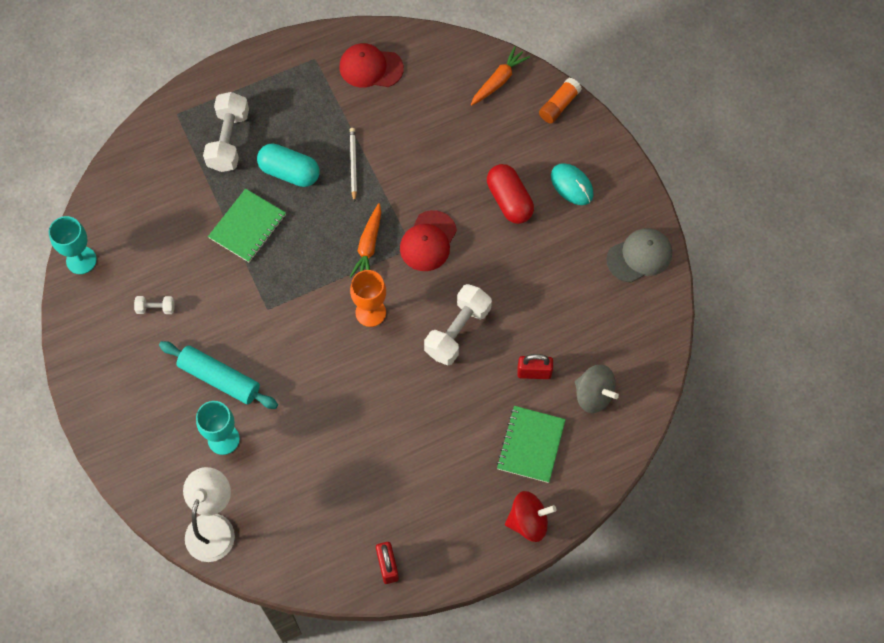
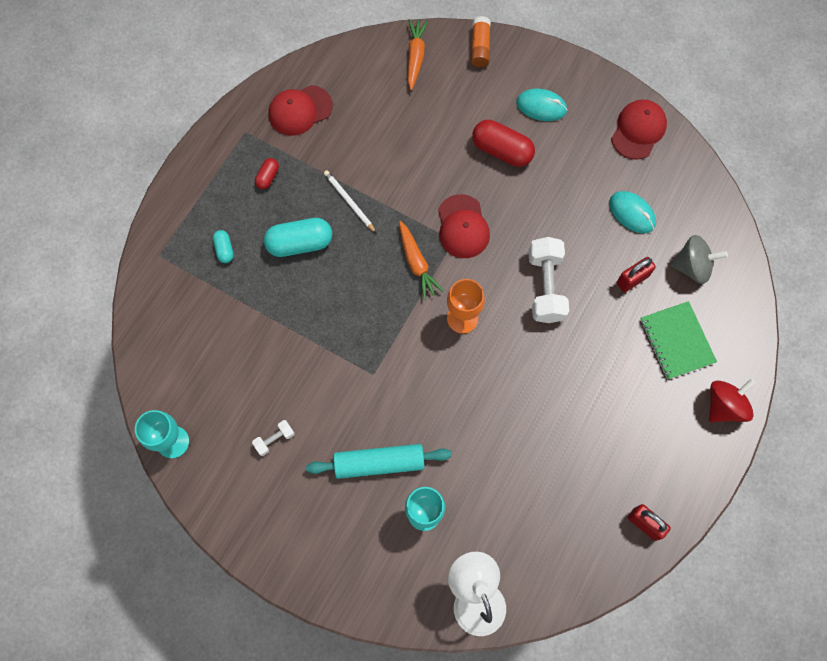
camera: 35 degrees left, 5 degrees up
white dumbbell [203,92,249,172] -> turquoise capsule [213,230,234,263]
green notebook [208,189,286,262] -> none
grey cap [606,228,672,283] -> red cap [611,99,667,160]
none -> red capsule [255,158,279,189]
none -> turquoise mouse [609,191,656,233]

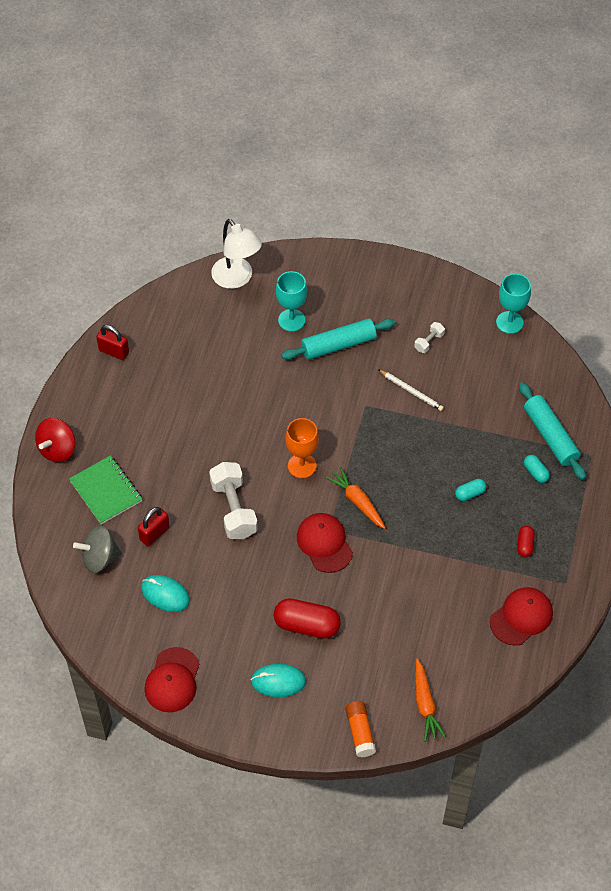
camera: 165 degrees right, 15 degrees down
turquoise capsule [264,218,332,257] -> turquoise capsule [455,479,486,501], size x0.51
white pencil [324,170,377,234] -> white pencil moved to [378,369,444,411]
none -> turquoise rolling pin [519,382,586,480]

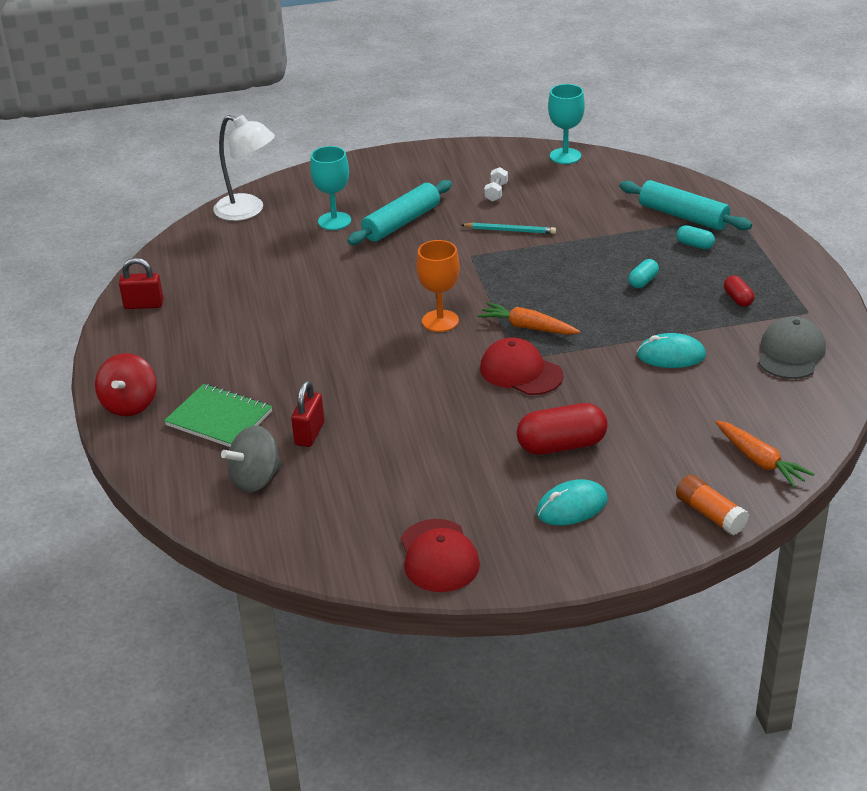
camera: 25 degrees left, 20 degrees down
turquoise mouse [141,575,190,612] -> turquoise mouse moved to [637,333,706,368]
white dumbbell [209,462,258,539] -> none
white pencil [378,369,444,411] -> turquoise pencil [462,223,556,234]
red cap [490,587,553,646] -> grey cap [758,316,826,379]

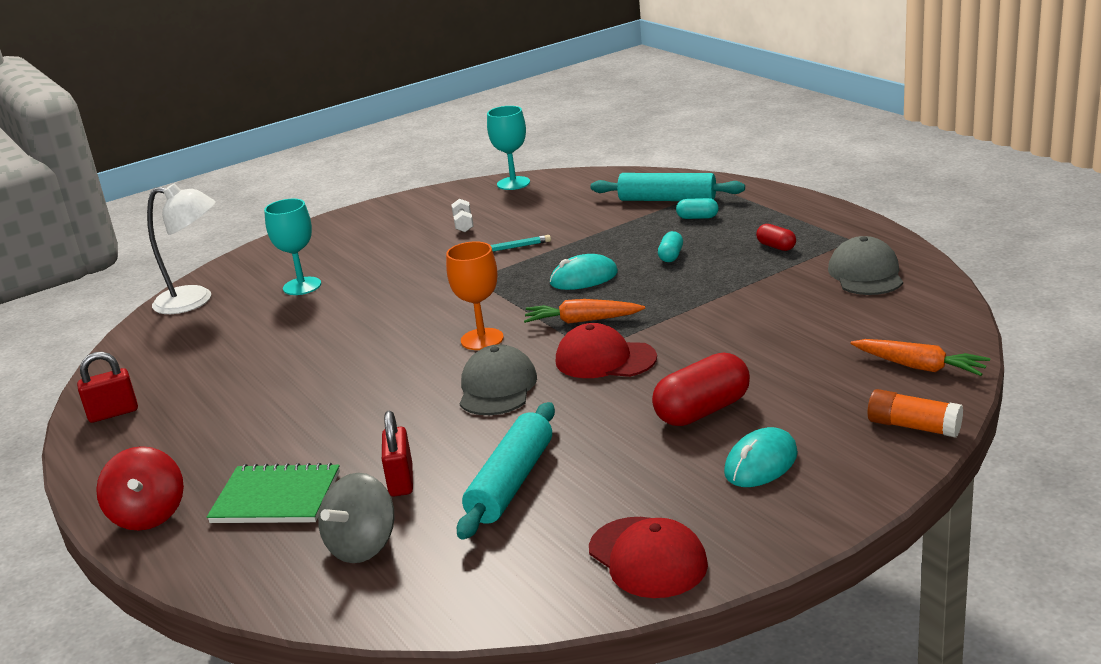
camera: 20 degrees left, 10 degrees down
turquoise rolling pin [347,180,452,245] -> turquoise rolling pin moved to [457,402,555,540]
turquoise mouse [637,333,706,368] -> turquoise mouse moved to [550,254,618,290]
none -> grey cap [460,344,537,415]

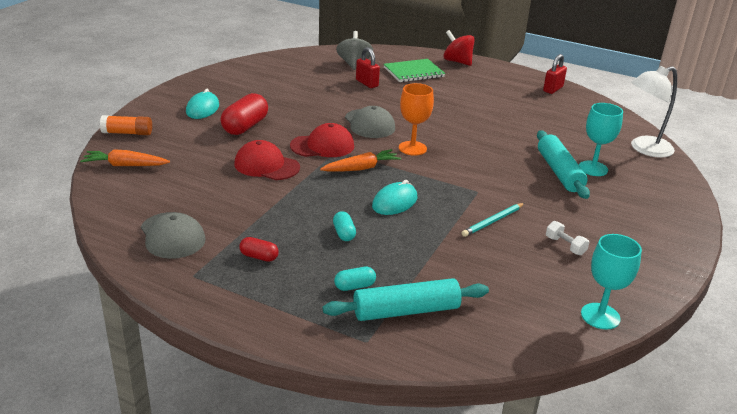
camera: 145 degrees right, 5 degrees up
turquoise rolling pin [457,402,555,540] -> turquoise rolling pin moved to [537,130,590,199]
red cap [589,517,708,598] -> red cap moved to [234,140,300,180]

